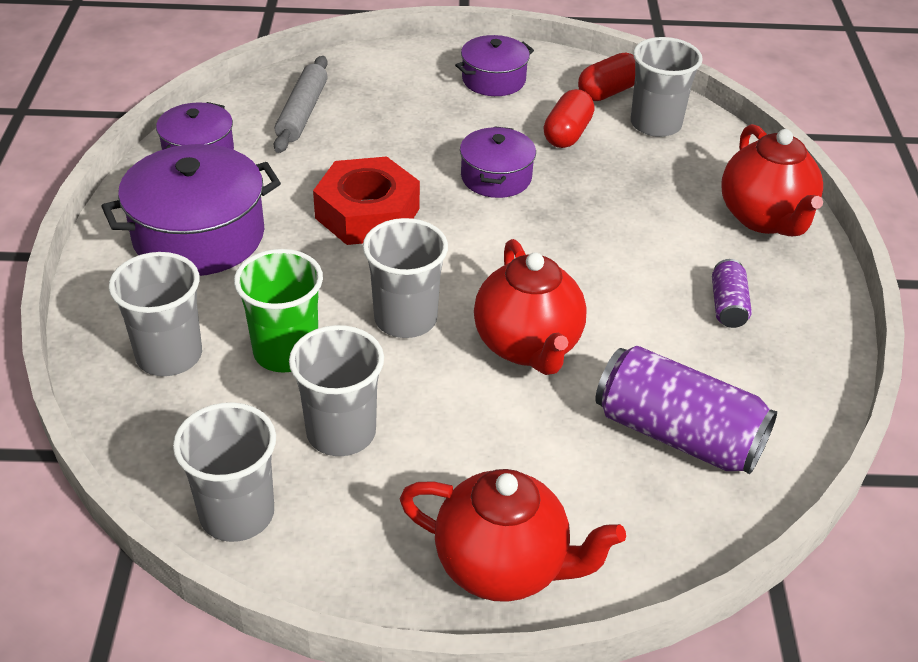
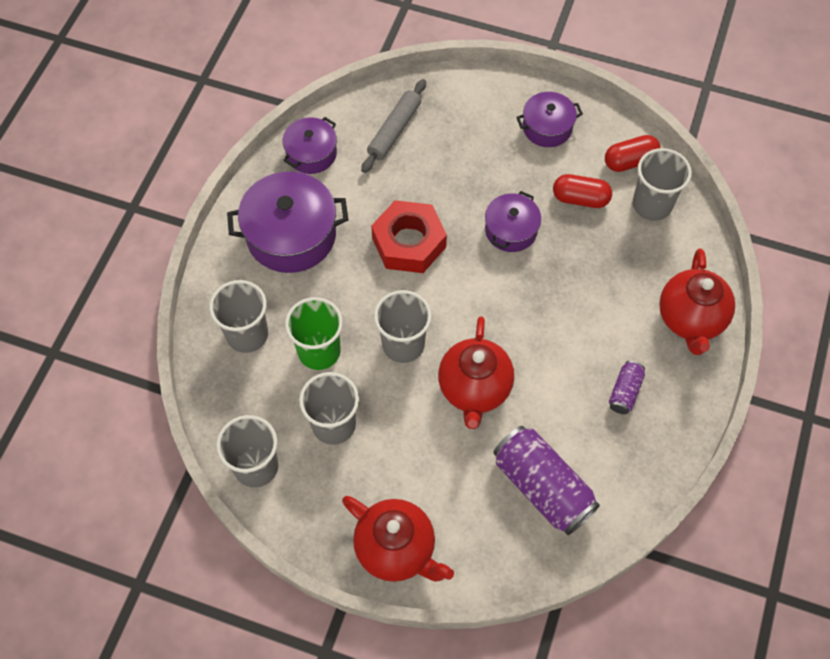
camera: 20 degrees right, 20 degrees up
red capsule [544,89,595,148] -> red capsule turned 60 degrees clockwise [553,174,612,208]

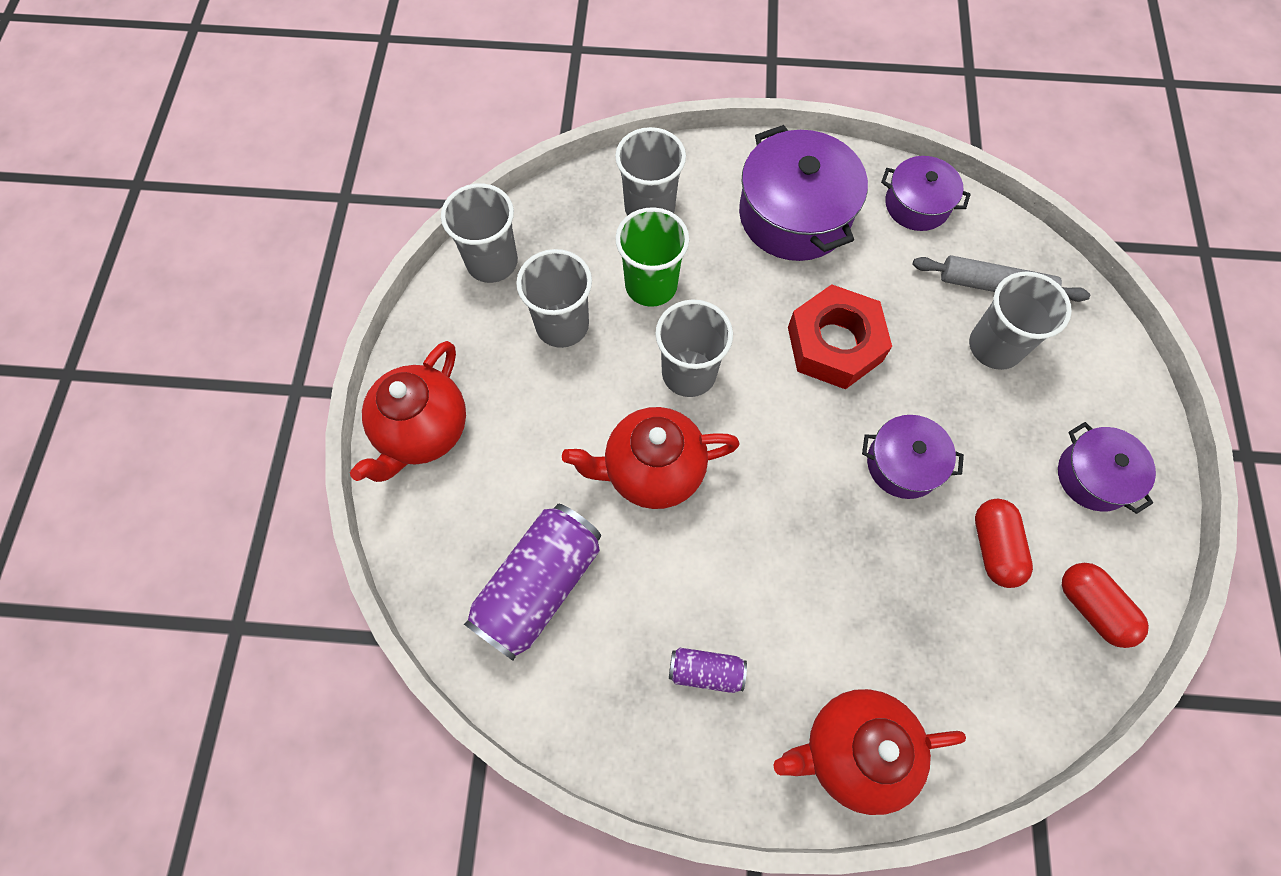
camera: 75 degrees right, 5 degrees up
grey cup [633,148,692,221] -> grey cup moved to [969,271,1072,370]

